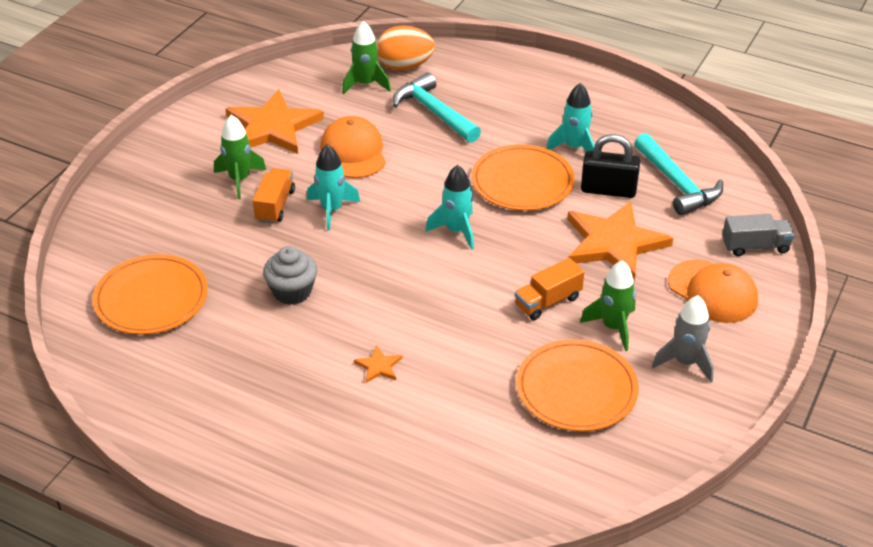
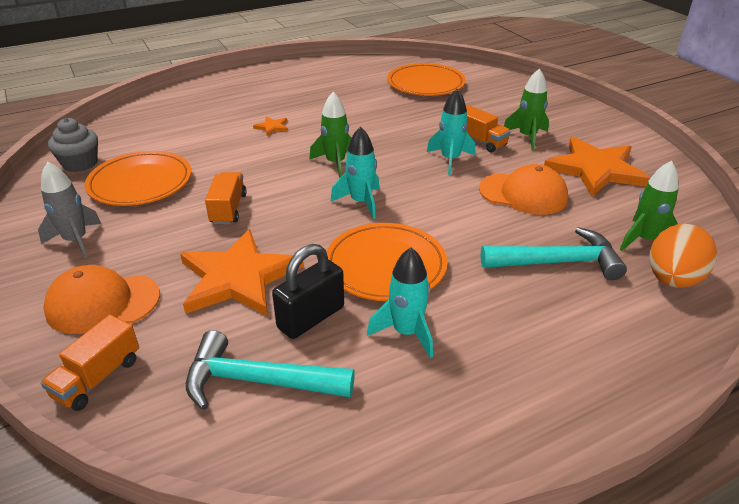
camera: 125 degrees right, 5 degrees down
grey cupcake [263,246,317,305] -> grey cupcake moved to [48,118,98,172]
green rocket [580,260,636,351] -> green rocket moved to [309,92,352,178]
grey truck [722,214,795,256] -> orange truck [40,315,139,411]

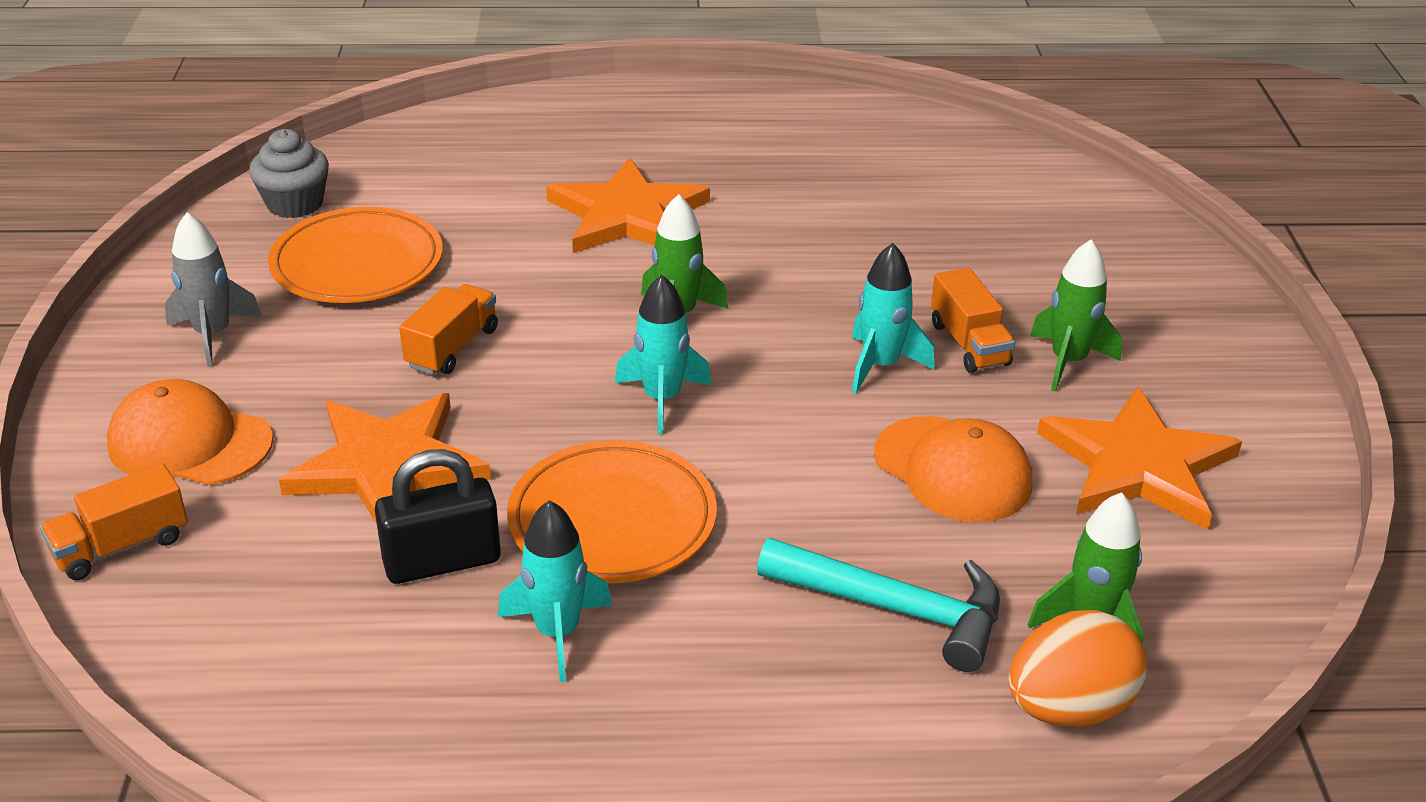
camera: 25 degrees right, 0 degrees up
turquoise hammer [186,330,355,410] -> none
orange star [253,116,288,136] -> orange star [546,157,710,253], size x2.48
orange plate [387,63,466,96] -> none

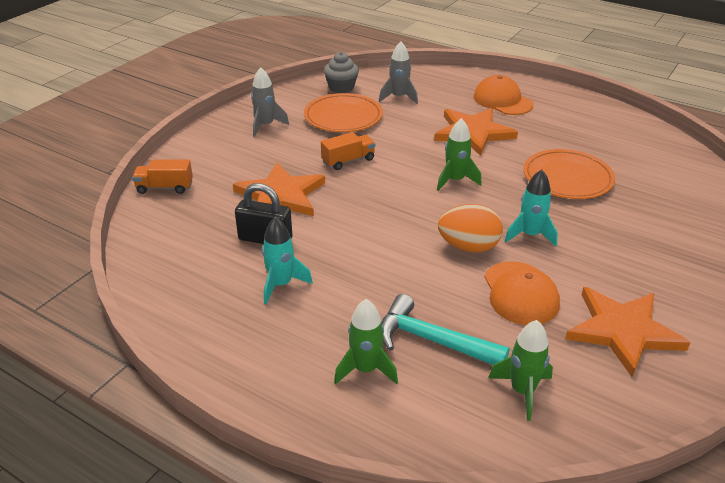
camera: 35 degrees right, 0 degrees up
orange cap [107,379,273,485] -> orange cap moved to [473,75,534,115]
orange plate [507,440,717,583] -> orange plate moved to [523,149,615,199]
turquoise rocket [615,275,712,435] -> none
turquoise hammer [757,538,1000,672] -> turquoise hammer turned 150 degrees clockwise [382,294,509,365]
orange truck [931,268,1015,373] -> none
orange egg [1009,610,1147,727] -> orange egg moved to [438,204,503,252]
green rocket [1030,239,1122,392] -> green rocket moved to [334,299,398,384]
none -> grey rocket [379,42,418,104]

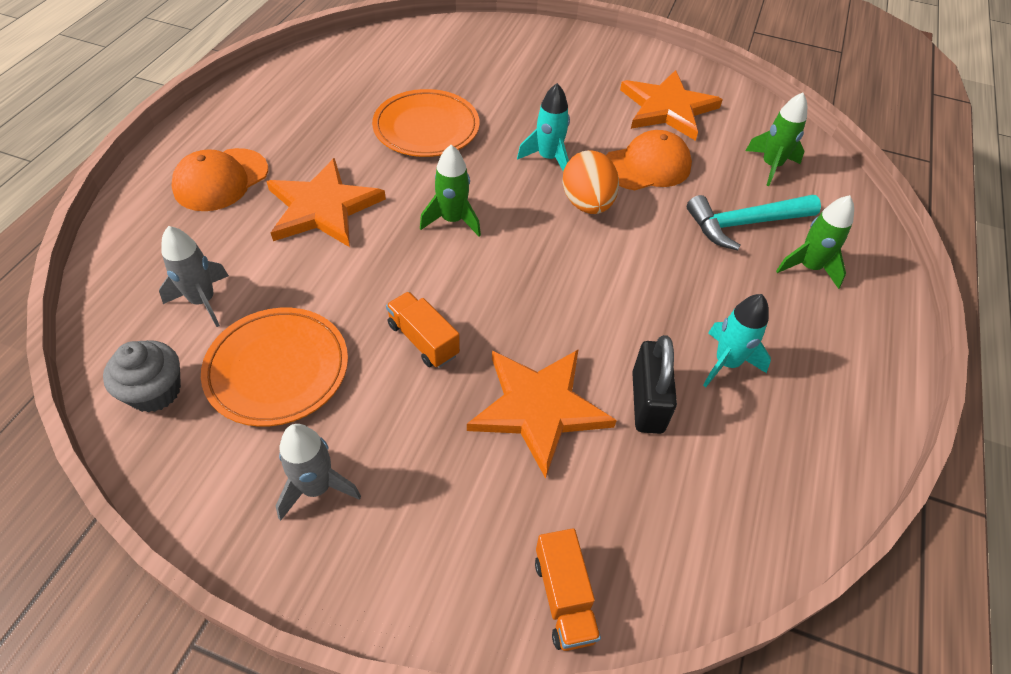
camera: 105 degrees left, 15 degrees up
turquoise hammer [382,294,509,365] -> turquoise hammer turned 60 degrees clockwise [687,195,821,250]

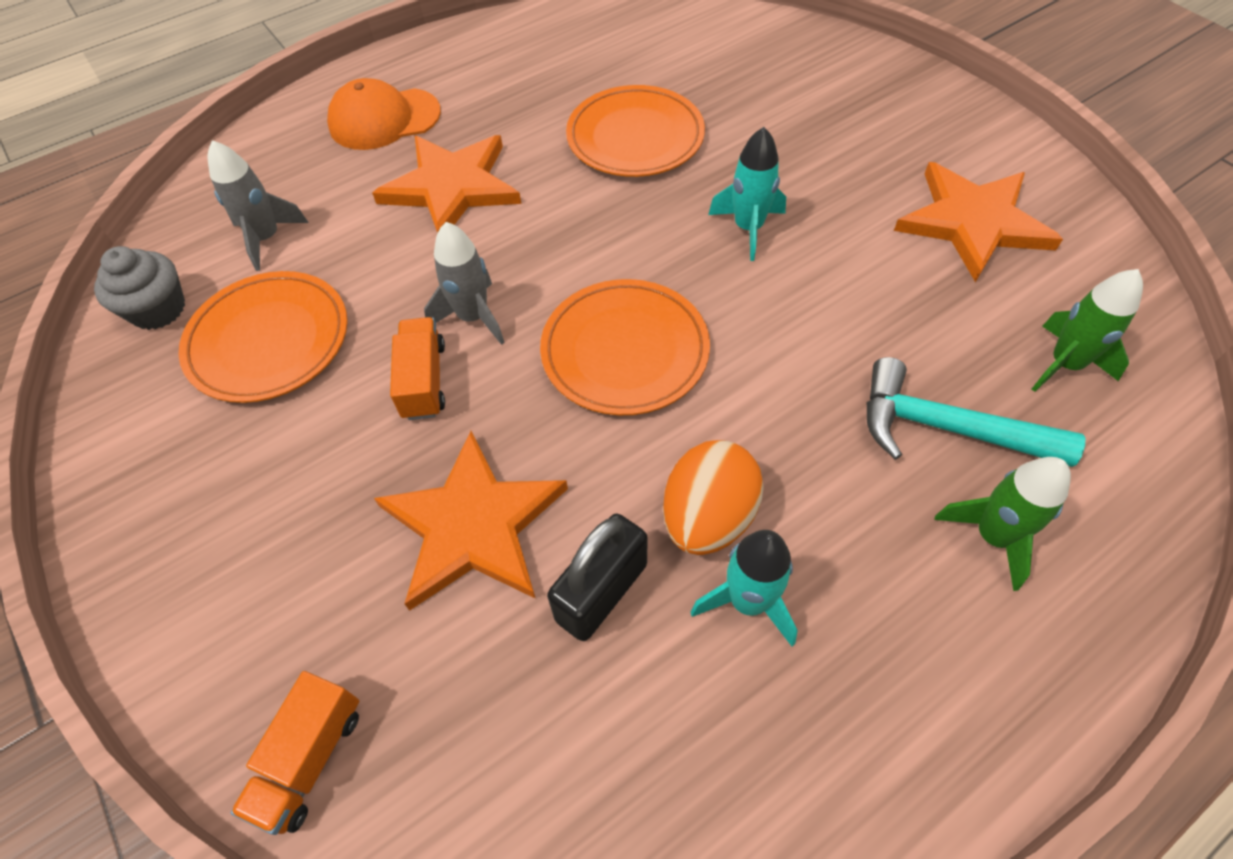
camera: 40 degrees right, 5 degrees up
grey rocket [276,424,361,521] -> grey rocket moved to [424,222,505,345]
green rocket [420,145,481,236] -> none
orange egg [562,150,619,214] -> orange egg moved to [663,440,764,555]
orange cap [606,130,692,190] -> none
none -> orange plate [540,279,710,415]

